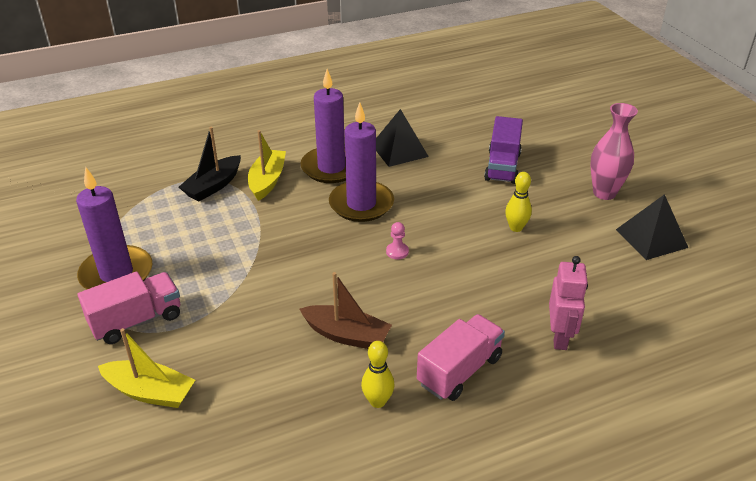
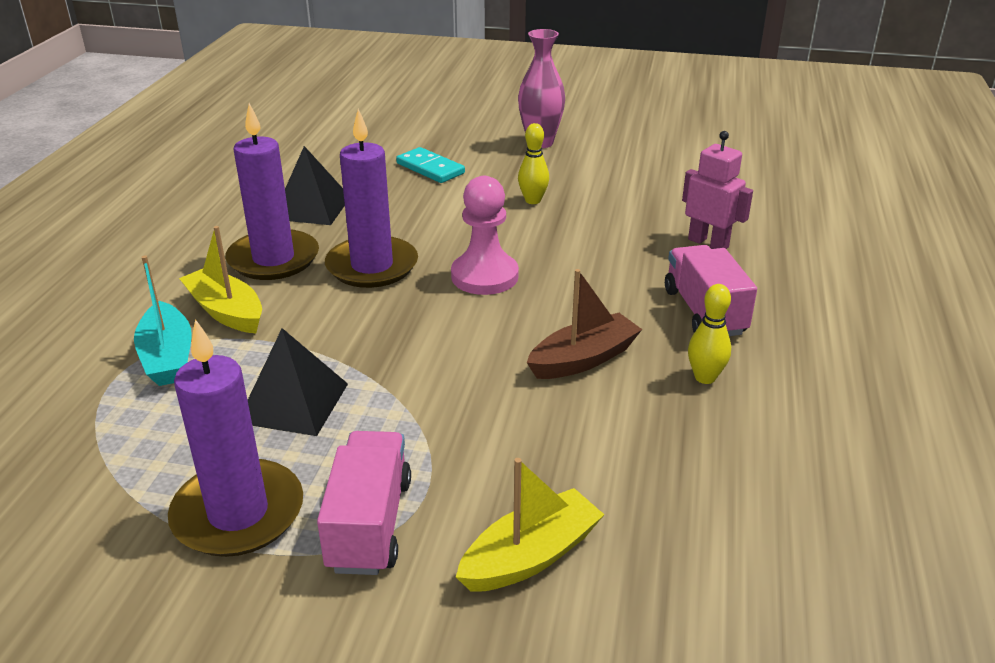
camera: 55 degrees left, 5 degrees down
black boat [179,127,241,202] -> turquoise boat [134,255,192,386]
pink pawn [386,222,409,259] -> pink pawn [451,176,519,295], size x2.22
purple truck [484,116,523,184] -> turquoise domino [396,147,465,183]
black pyramid [616,194,688,260] -> black pyramid moved to [248,328,348,436]

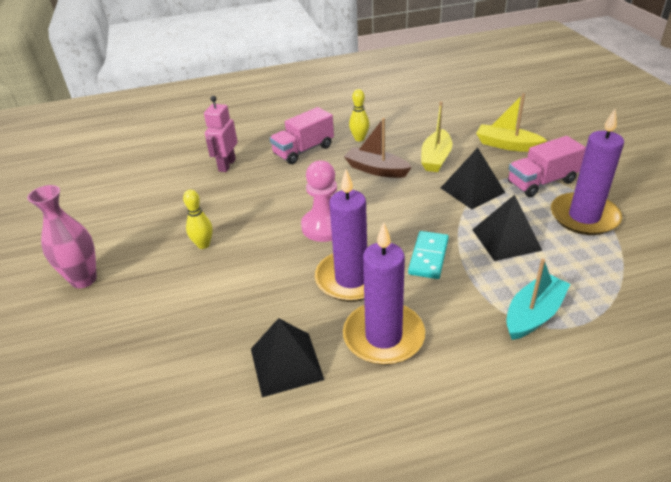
camera: 115 degrees left, 5 degrees up
yellow boat [179,226,262,333] -> yellow boat moved to [421,101,452,172]
turquoise domino [396,147,465,183] -> turquoise domino moved to [408,231,449,279]
none -> black pyramid [441,148,505,209]

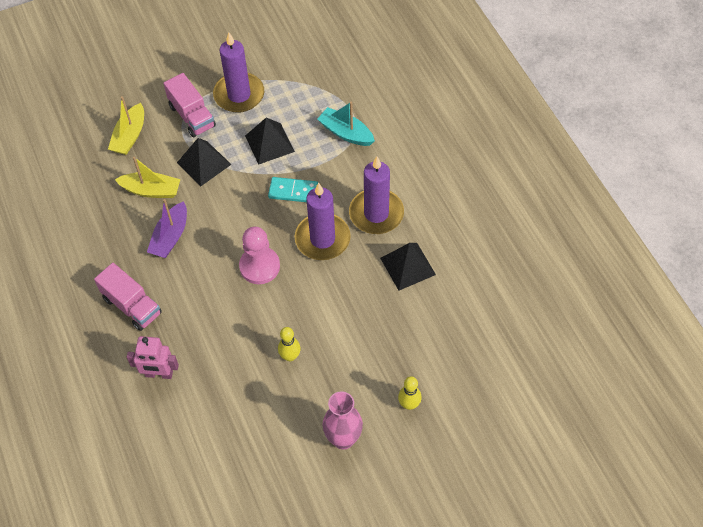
camera: 100 degrees left, 20 degrees up
brown boat [344,118,412,178] -> purple boat [147,199,187,258]
yellow bowling pin [349,89,370,141] -> yellow bowling pin moved to [398,376,422,410]

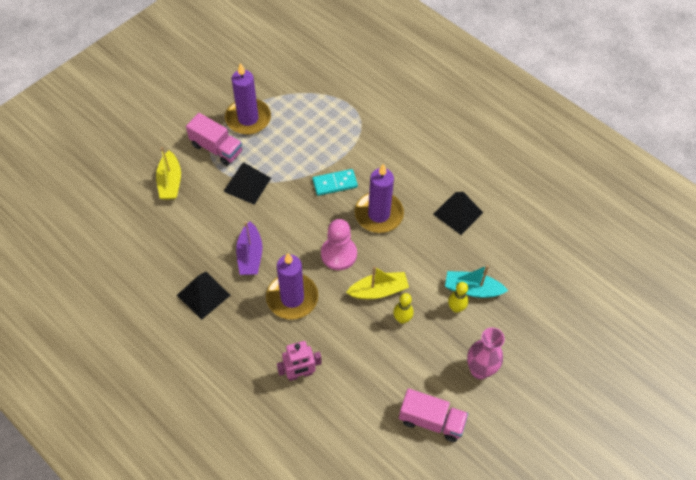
camera: 25 degrees left, 0 degrees up
pink truck [94,263,162,331] -> pink truck moved to [399,388,468,442]
yellow boat [115,157,180,198] -> yellow boat moved to [346,266,409,299]
black pyramid [245,118,295,165] -> black pyramid moved to [177,272,231,320]
turquoise boat [317,102,375,146] -> turquoise boat moved to [445,265,508,298]
purple candle [349,156,404,234] -> purple candle moved to [266,253,318,320]
yellow bowling pin [398,376,422,410] -> yellow bowling pin moved to [448,282,468,313]

